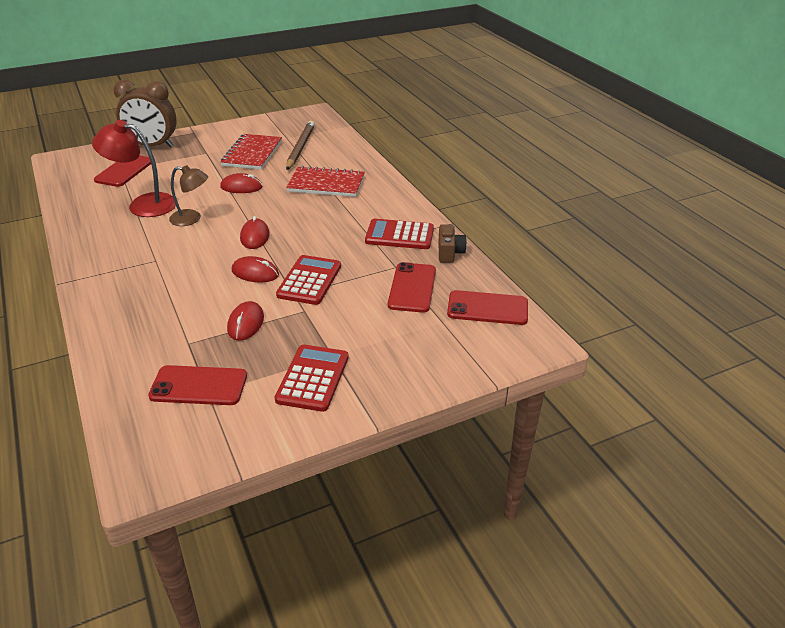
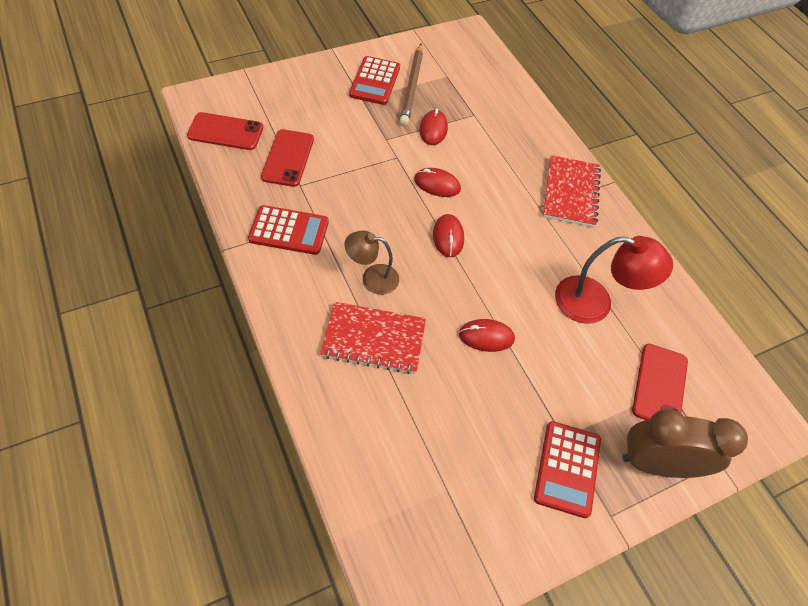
camera: 175 degrees right, 20 degrees up
red phone [148,365,247,405] -> none
brown lamp [169,165,208,226] -> brown lamp moved to [344,230,399,295]
red notebook [221,134,282,170] -> red notebook moved to [543,155,601,227]
red calculator [276,255,341,305] -> red calculator moved to [534,421,601,518]
brown pencil [286,121,315,170] -> brown pencil moved to [400,44,423,125]
brown camera [439,224,467,263] -> none

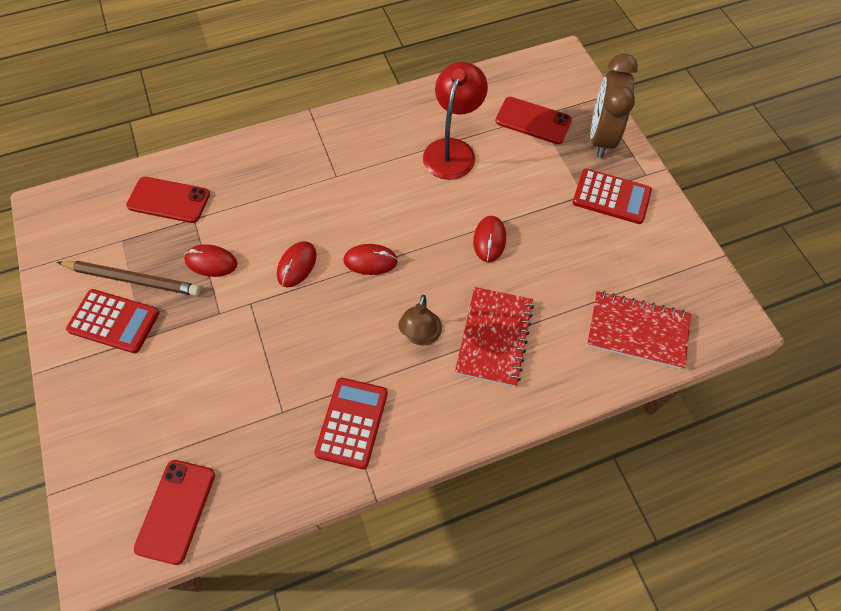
camera: 80 degrees left, 5 degrees up
red phone [261,129,314,187] -> red phone moved to [126,177,210,223]
red notebook [543,155,601,227] -> red notebook moved to [587,291,691,369]

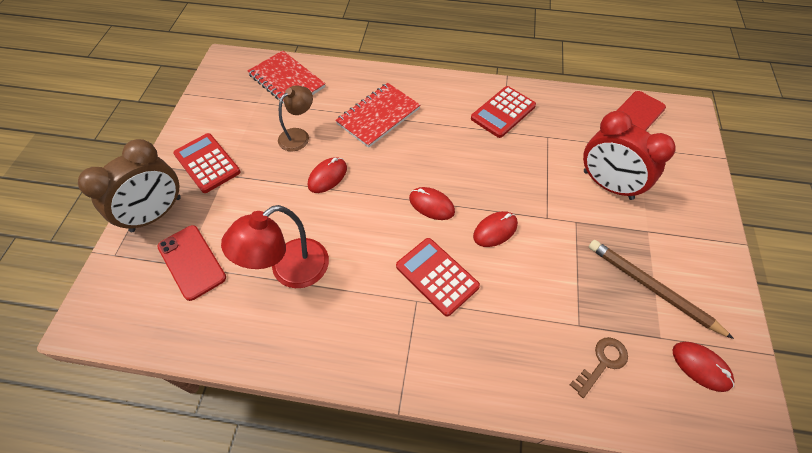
camera: 150 degrees left, 5 degrees down
red calculator [66,289,159,353] -> red calculator moved to [396,238,480,316]
red phone [126,177,210,223] -> brown key [570,337,628,398]
red mouse [184,245,237,277] -> red mouse moved to [672,342,735,392]
brown lamp [398,295,442,346] -> brown lamp moved to [278,85,313,152]
none -> red clock [583,111,676,200]

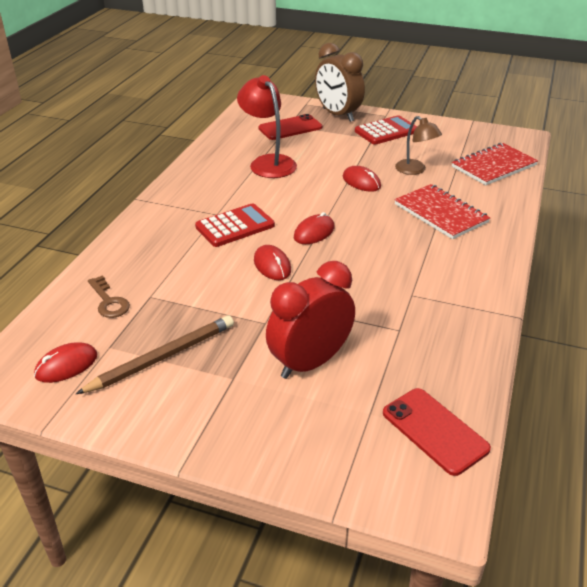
camera: 100 degrees right, 20 degrees down
red calculator [471,86,536,138] -> none

